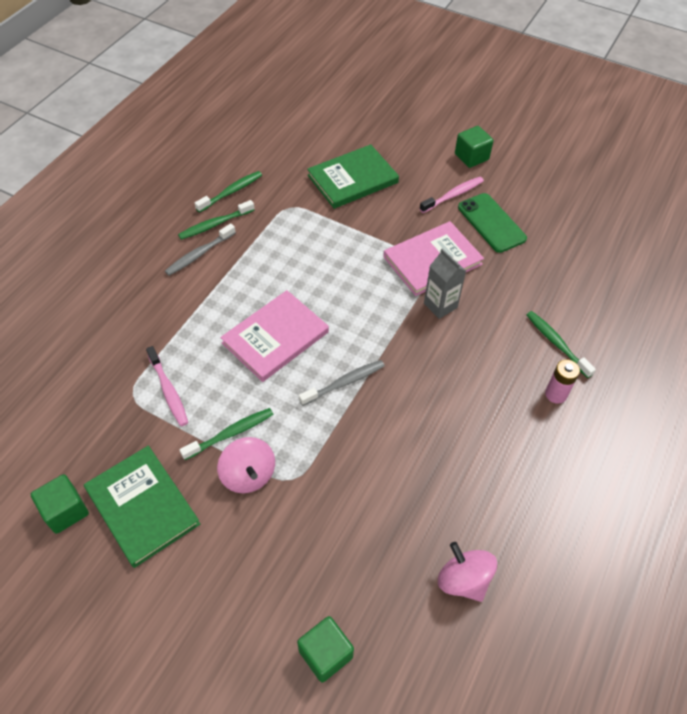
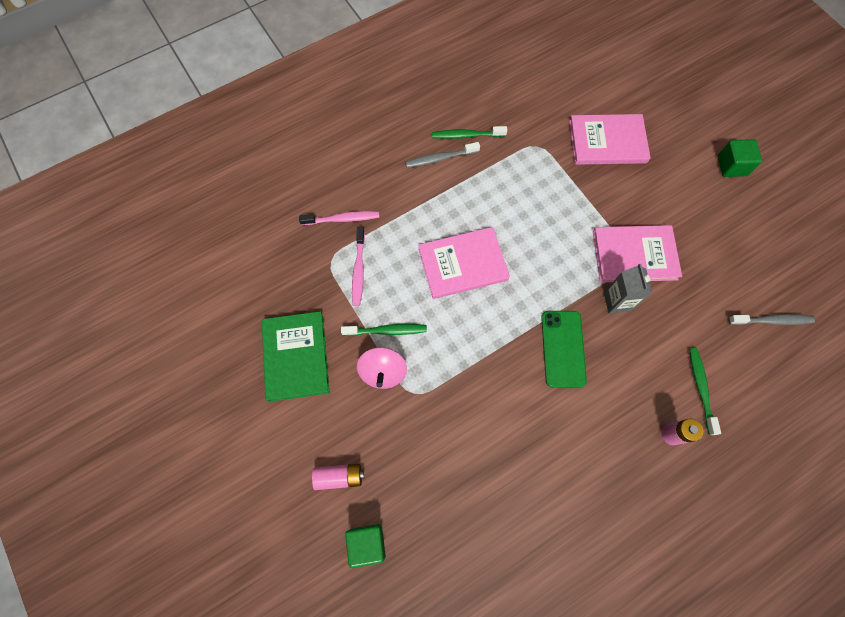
camera: 30 degrees right, 15 degrees up
green cube [31,474,89,534] -> none
green toothbrush [195,171,262,213] -> none
grey toothbrush [299,360,384,406] -> grey toothbrush moved to [729,314,815,325]
green book [307,144,399,209] -> pink book [569,114,651,165]
pink toothbrush [419,177,484,213] -> pink toothbrush moved to [299,211,379,225]
pink spinning top [438,542,497,602] -> none
green phone [458,193,527,253] -> green phone moved to [541,311,587,388]
none -> pink battery [312,464,364,490]

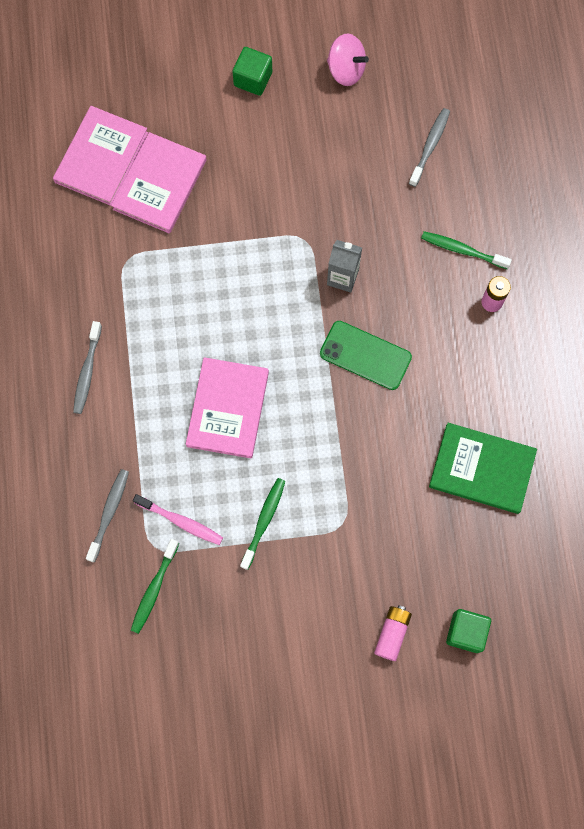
camera: 65 degrees left, 5 degrees up
green book [262,311,330,402] -> green book moved to [429,423,537,514]
pink toothbrush [299,211,379,225] -> grey toothbrush [86,469,129,562]
pink spinning top [357,347,407,389] -> pink spinning top moved to [327,34,369,86]
green toothbrush [432,126,507,139] -> green toothbrush moved to [131,539,179,634]
pink book [593,225,682,282] -> pink book moved to [53,106,148,206]

